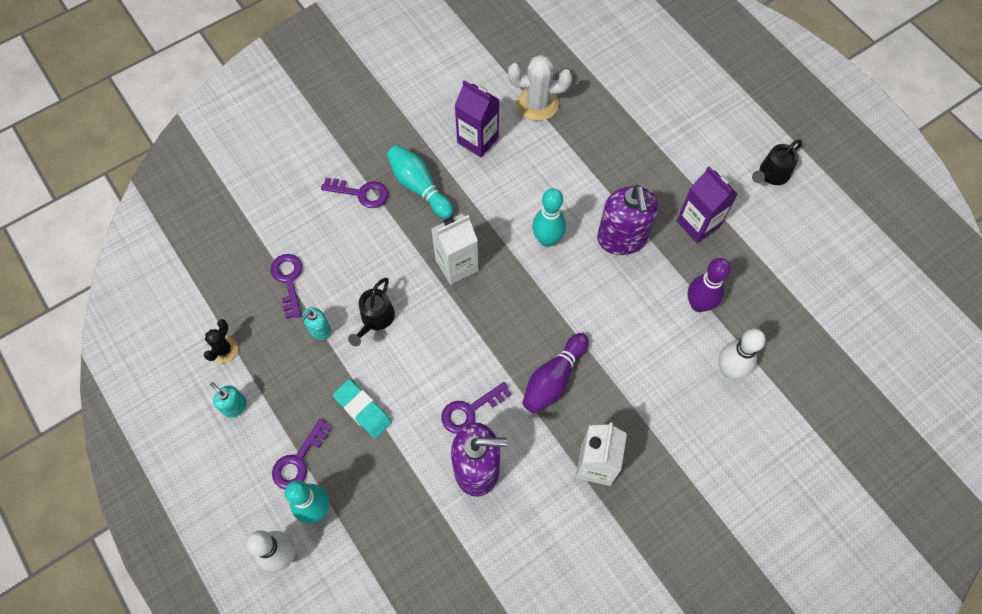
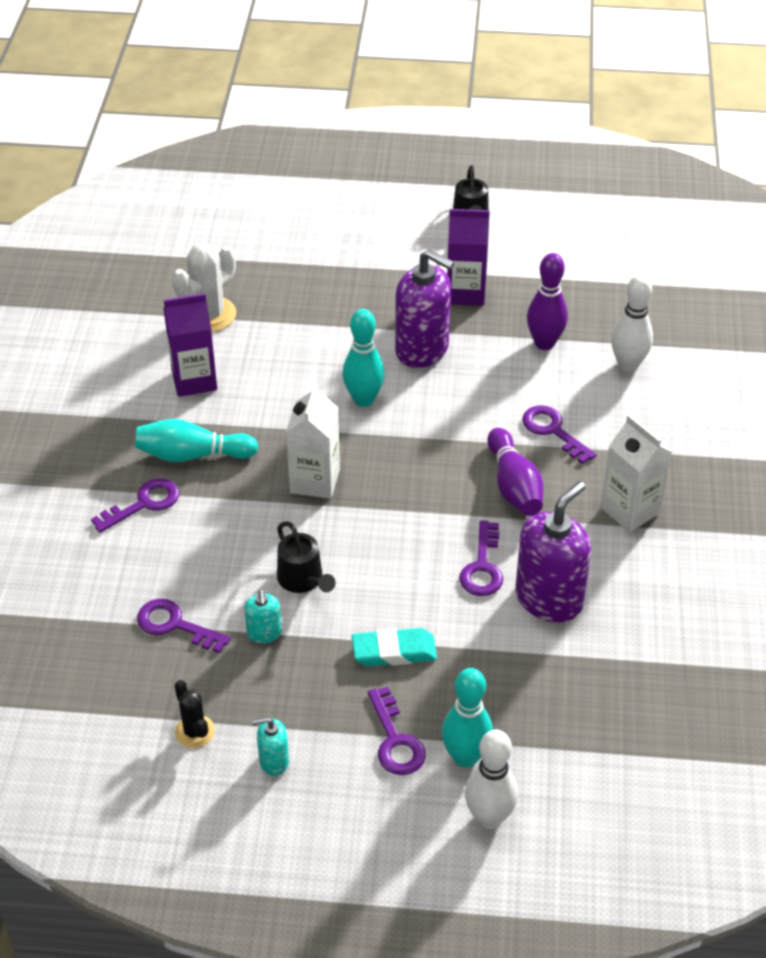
camera: 50 degrees left, 20 degrees down
none -> purple key [522,405,596,464]

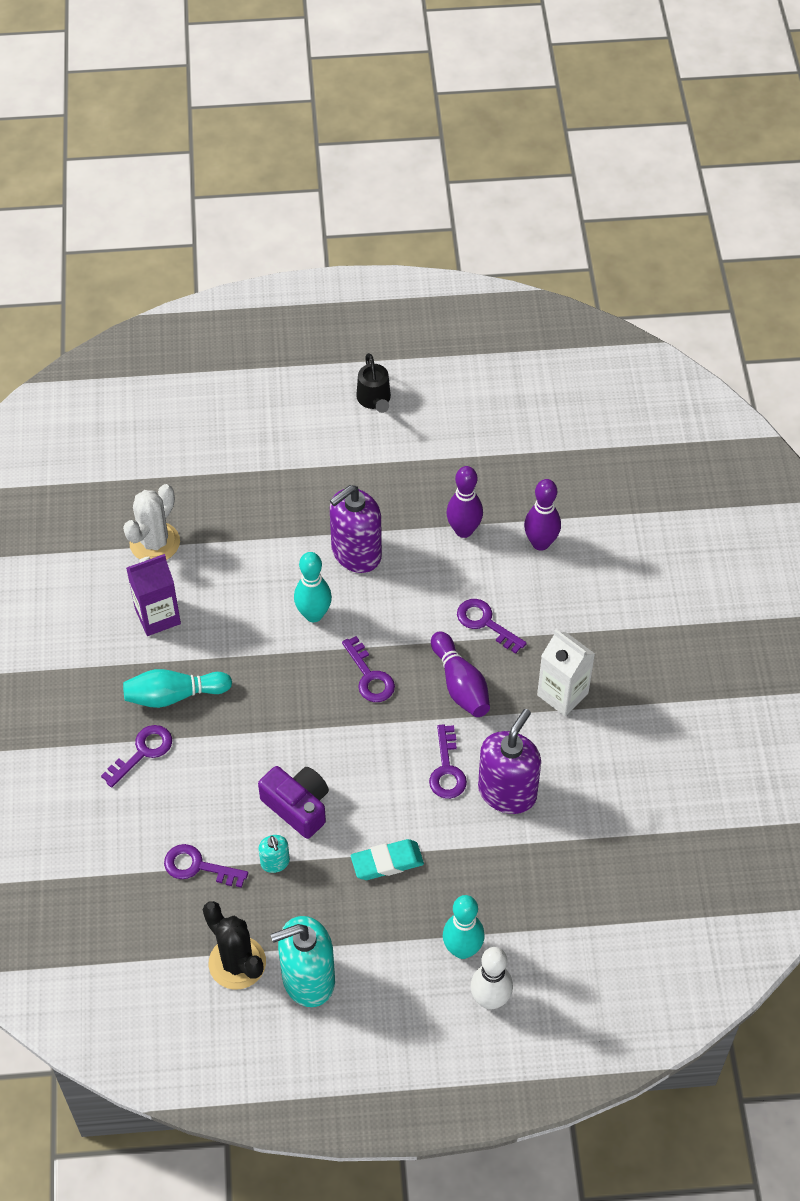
camera: 10 degrees left, 10 degrees up
black cactus [175,680,215,748] -> black cactus [203,901,266,990], size x1.73
turquoise soap dispenser [252,717,289,776] -> turquoise soap dispenser [271,916,335,1007], size x2.12
black watering can [277,521,336,593] -> purple camera [258,766,329,839]
white carton [286,383,340,499] -> none
purple key [368,687,426,775] -> purple key moved to [342,636,395,702]
purple soap dispenser [395,249,454,368] -> purple soap dispenser turned 120 degrees clockwise [330,485,382,573]
purple carton [447,209,490,306] -> none
white bowling pin [611,274,653,372] -> purple bowling pin [524,479,561,551]

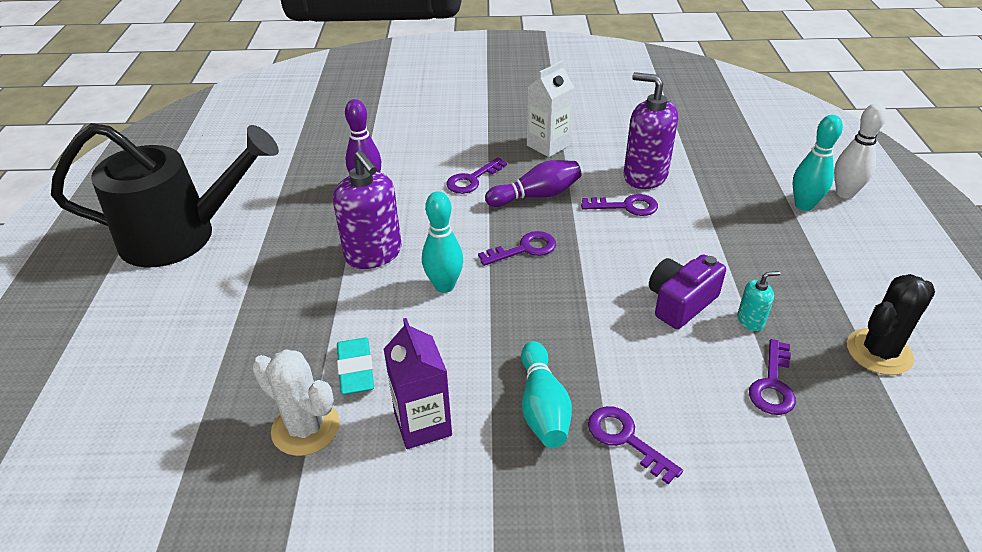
camera: 85 degrees left, 15 degrees down
turquoise soap dispenser [271,916,335,1007] -> none
turquoise eraser [351,839,424,880] -> turquoise eraser moved to [337,337,374,395]
black watering can [356,353,391,413] -> black watering can [51,123,279,268], size x2.46
purple bowling pin [524,479,561,551] -> none

